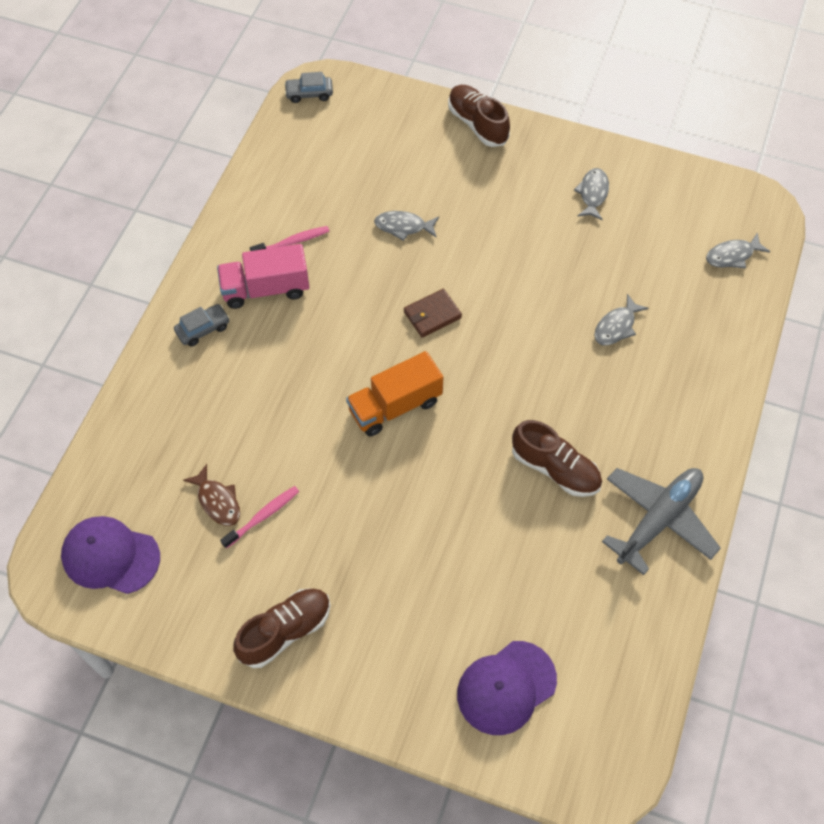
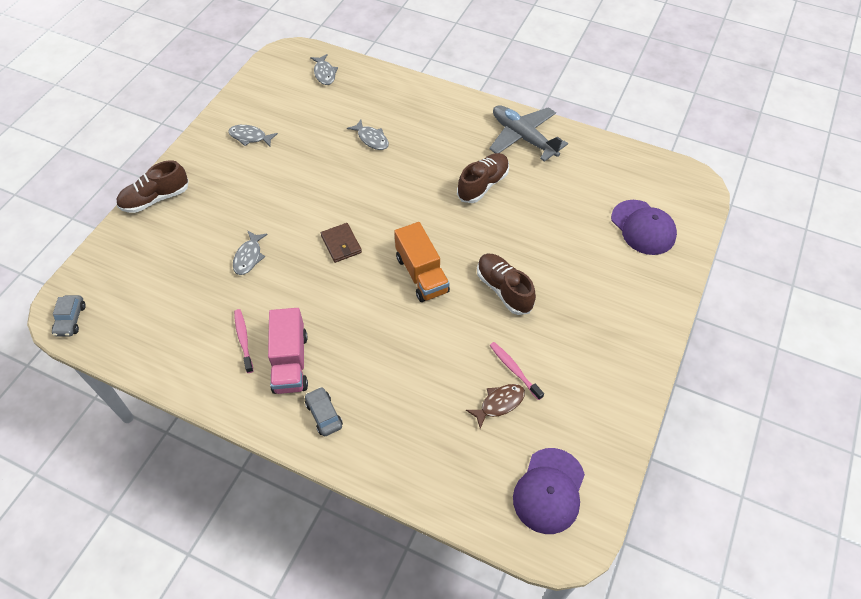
camera: 85 degrees left, 5 degrees down
brown shoe [233,588,331,668] -> brown shoe moved to [477,254,536,315]

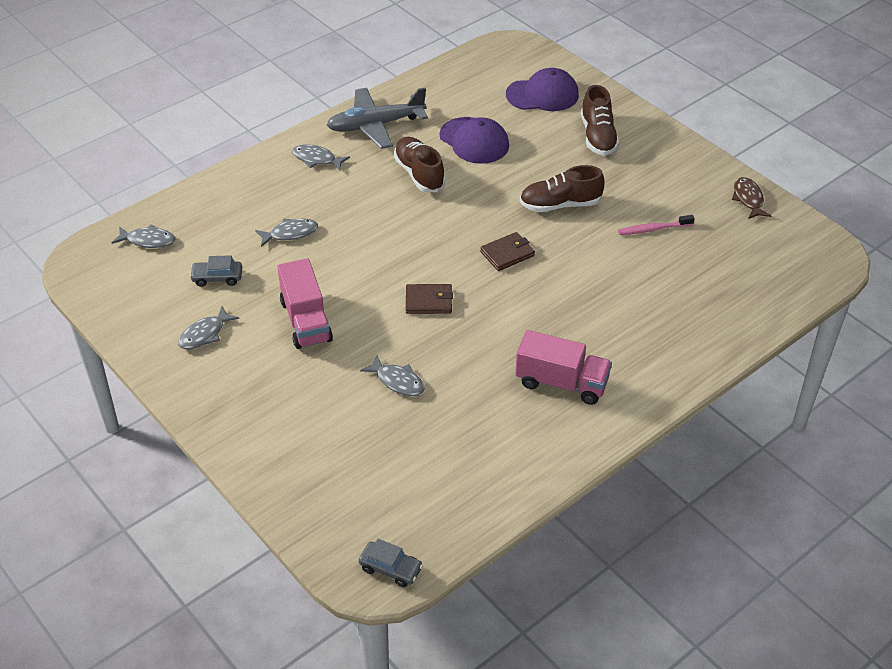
camera: 65 degrees left, 10 degrees down
brown shoe [116,160,189,213] -> brown shoe moved to [581,85,619,156]
pink toothbrush [234,309,253,373] -> none
grey car [305,387,343,436] -> grey car moved to [190,255,242,287]
orange truck [394,222,450,302] -> brown wallet [480,232,535,271]
brown fish [466,384,525,429] -> brown fish moved to [732,177,771,219]
purple cap [513,448,585,534] -> purple cap moved to [439,117,509,164]
none -> pink truck [277,258,333,349]
none -> grey fish [292,144,350,171]

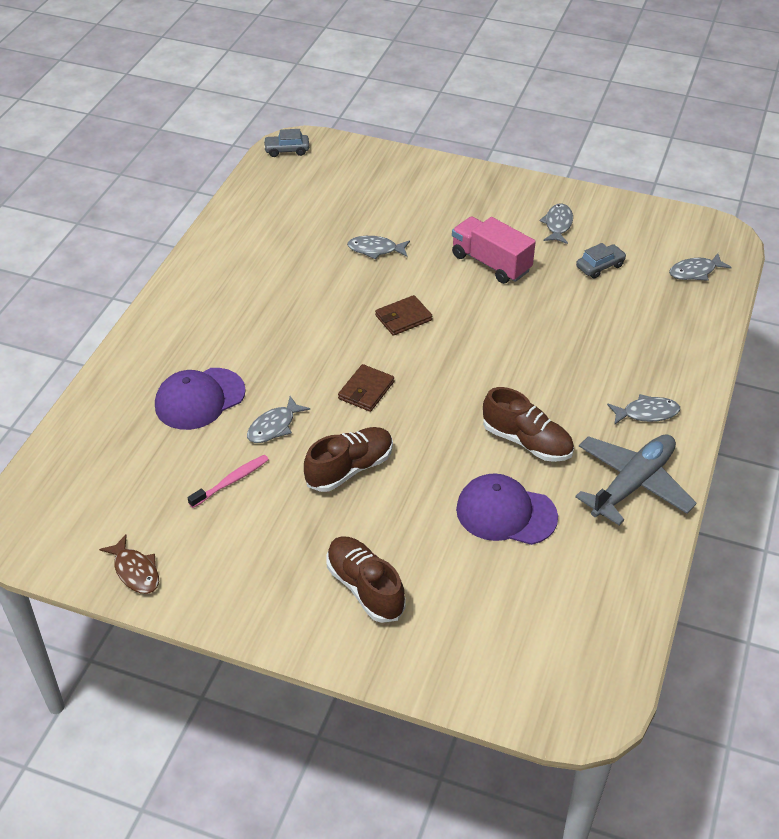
camera: 150 degrees right, 0 degrees up
grey fish [255,218,318,247] -> grey fish moved to [247,396,310,443]
purple cap [506,68,579,111] -> purple cap moved to [155,368,246,430]
pink truck [515,330,612,405] -> none

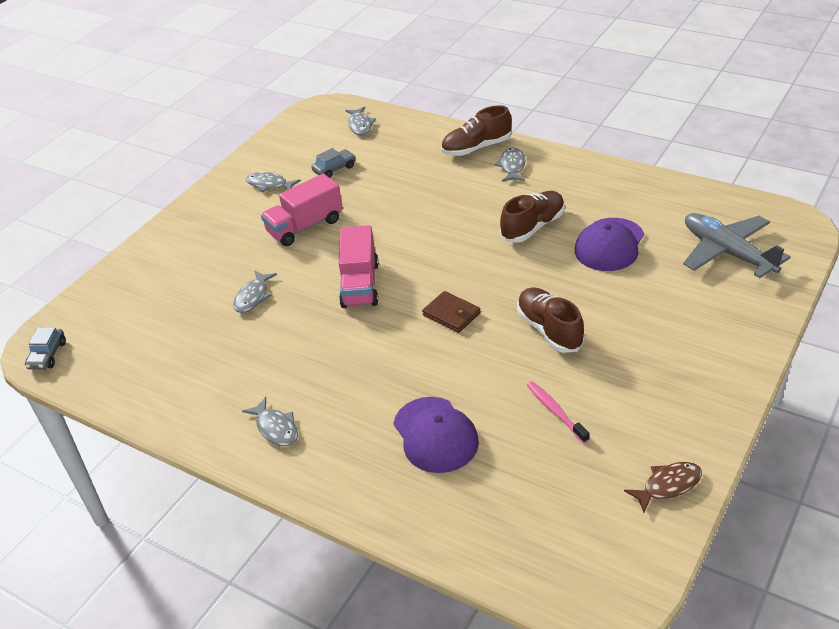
camera: 75 degrees left, 5 degrees down
grey fish [247,396,310,443] -> grey fish moved to [242,397,298,446]
brown shoe [327,536,406,623] -> brown shoe moved to [441,105,512,156]
brown wallet [375,295,432,336] -> pink truck [339,225,379,308]
grey plane [575,434,697,525] -> grey plane moved to [683,213,791,278]
grey car [576,243,626,279] -> grey car turned 75 degrees clockwise [312,148,356,178]

